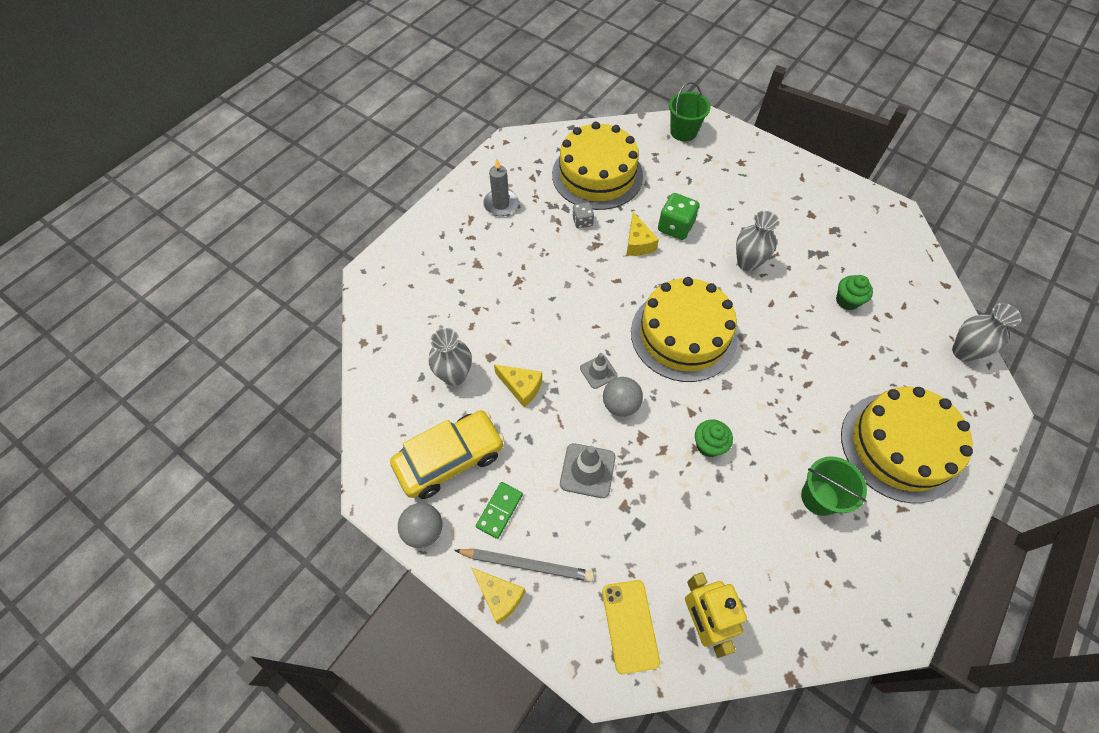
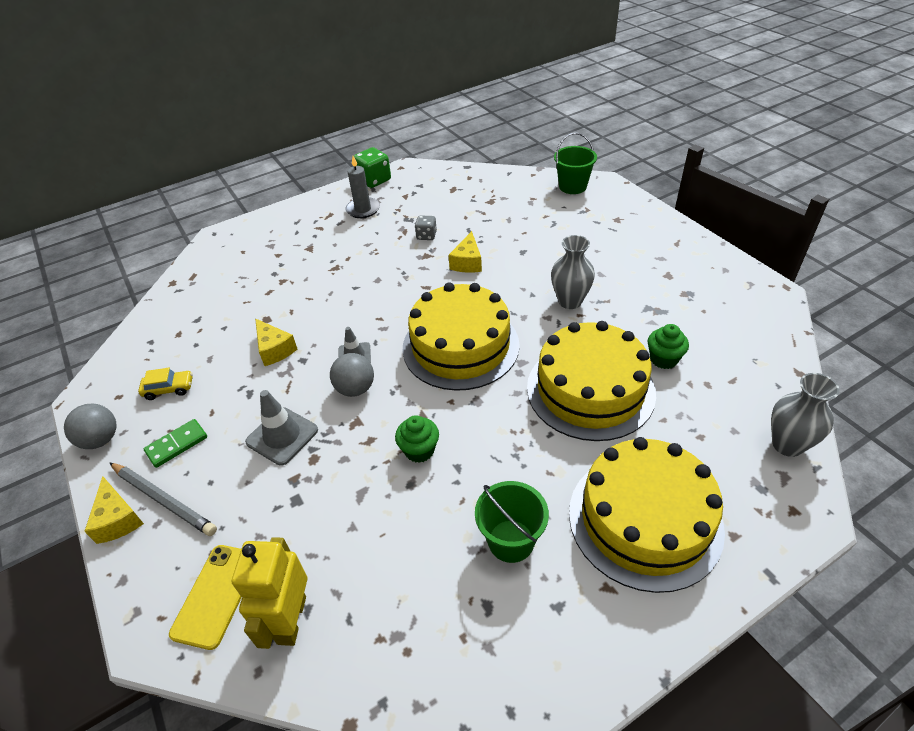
camera: 25 degrees right, 15 degrees down
yellow car [390,410,504,499] -> yellow car [138,368,193,400], size x0.46
grey vase [428,328,472,386] -> none
yellow cake [552,122,643,210] -> yellow cake moved to [527,321,656,441]
green dice [658,193,700,240] -> green dice moved to [354,147,391,188]

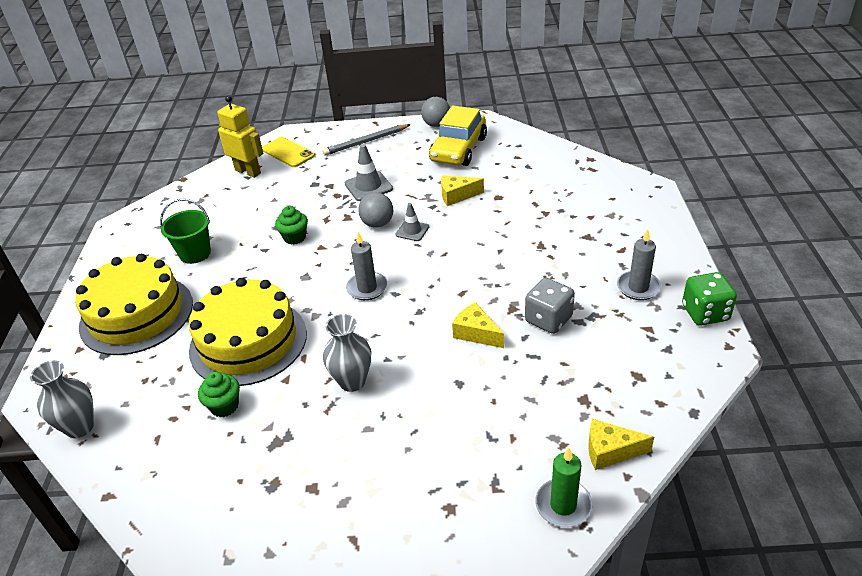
camera: 120 degrees right, 5 degrees down
yellow cheese [84,476,144,544] -> yellow cheese moved to [588,419,654,470]
yellow car [138,368,193,400] -> yellow car [429,106,487,166], size x2.19
green domino [144,419,207,468] -> none
yellow cake [402,283,520,391] -> grey candle [346,232,388,300]
grey dice [415,215,437,240] -> grey dice [525,278,575,334], size x1.67
green bucket [554,133,597,194] -> green candle [535,448,592,528]

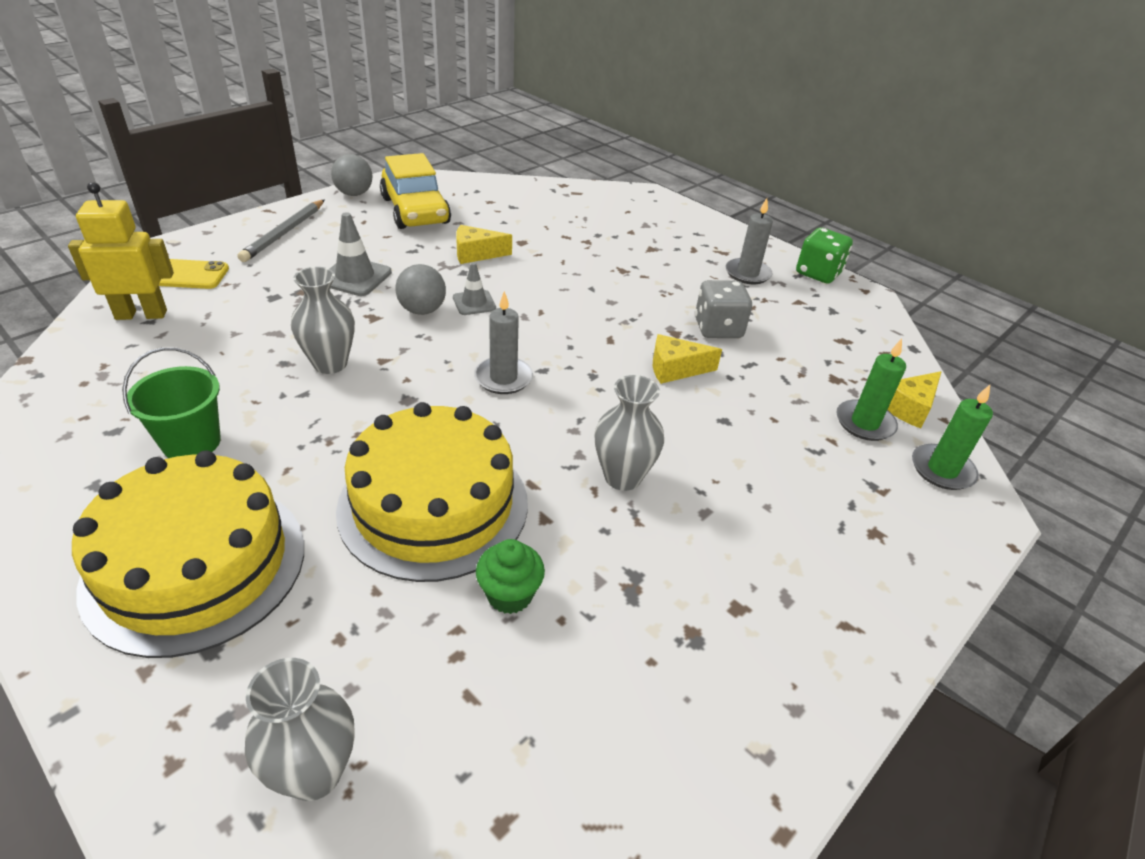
camera: 50 degrees left, 0 degrees up
green cupcake [275,206,308,245] -> grey vase [291,267,355,374]
yellow cheese [441,175,484,206] -> yellow cheese turned 45 degrees clockwise [456,225,512,264]
none -> green candle [836,339,906,441]

